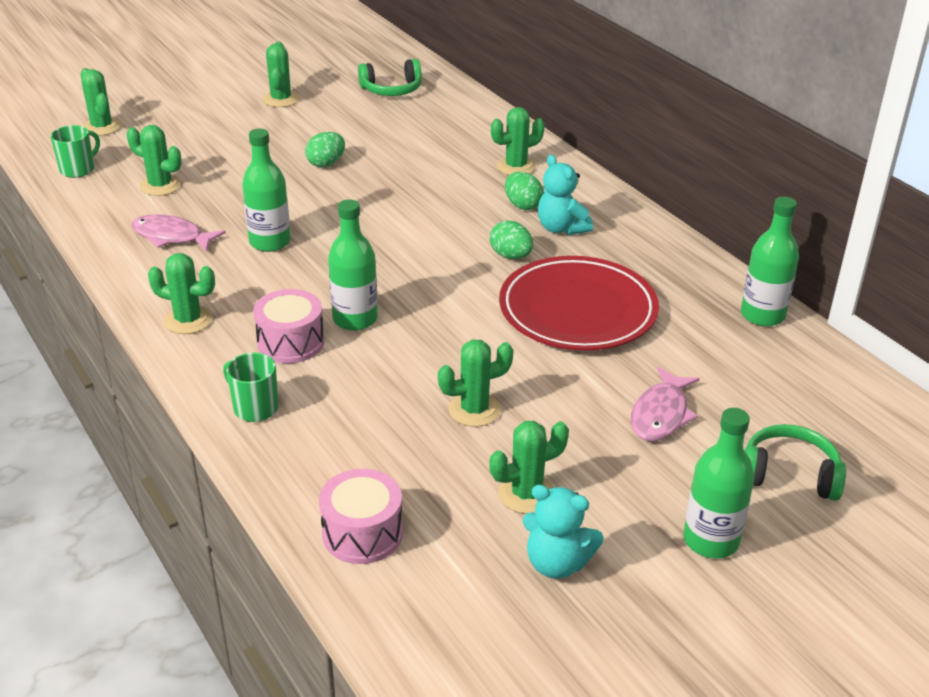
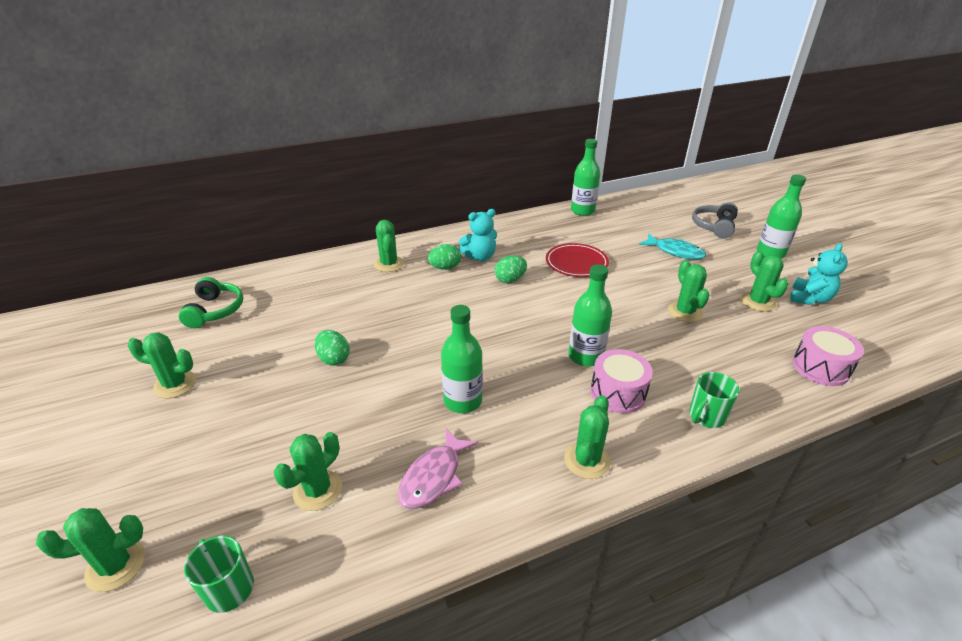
camera: 80 degrees left, 0 degrees up
red plate [499,256,659,351] -> red plate [546,243,609,277], size x0.62
pink fish [631,367,700,441] -> turquoise fish [639,233,706,259]
green headphones [744,424,846,501] -> grey headphones [692,202,738,239]

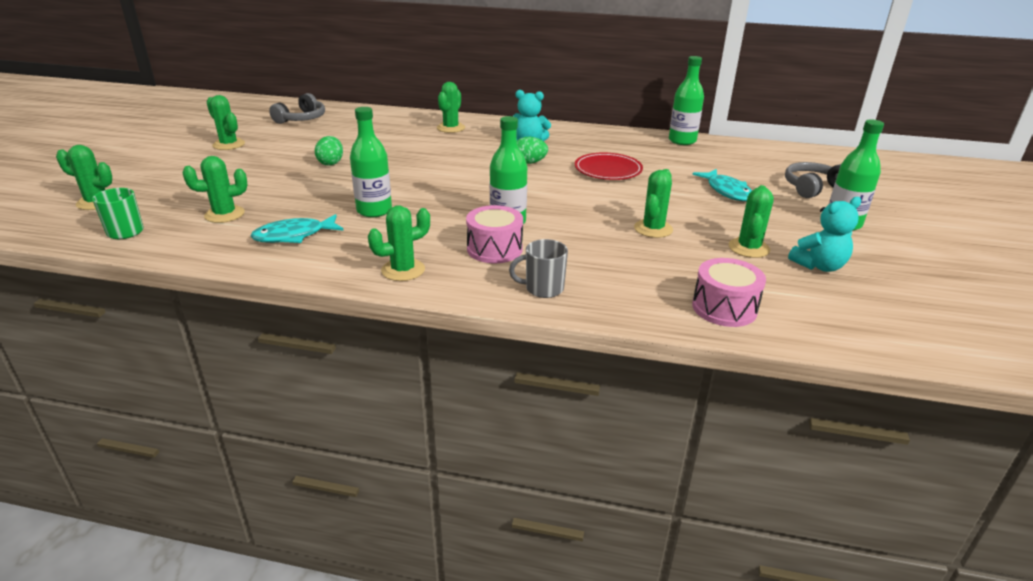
camera: 35 degrees right, 5 degrees down
green headphones [179,277,243,328] -> grey headphones [269,93,325,124]
pink fish [398,428,478,509] -> turquoise fish [250,214,344,243]
green egg [428,244,461,270] -> none
green mug [689,372,739,428] -> grey mug [509,239,568,298]

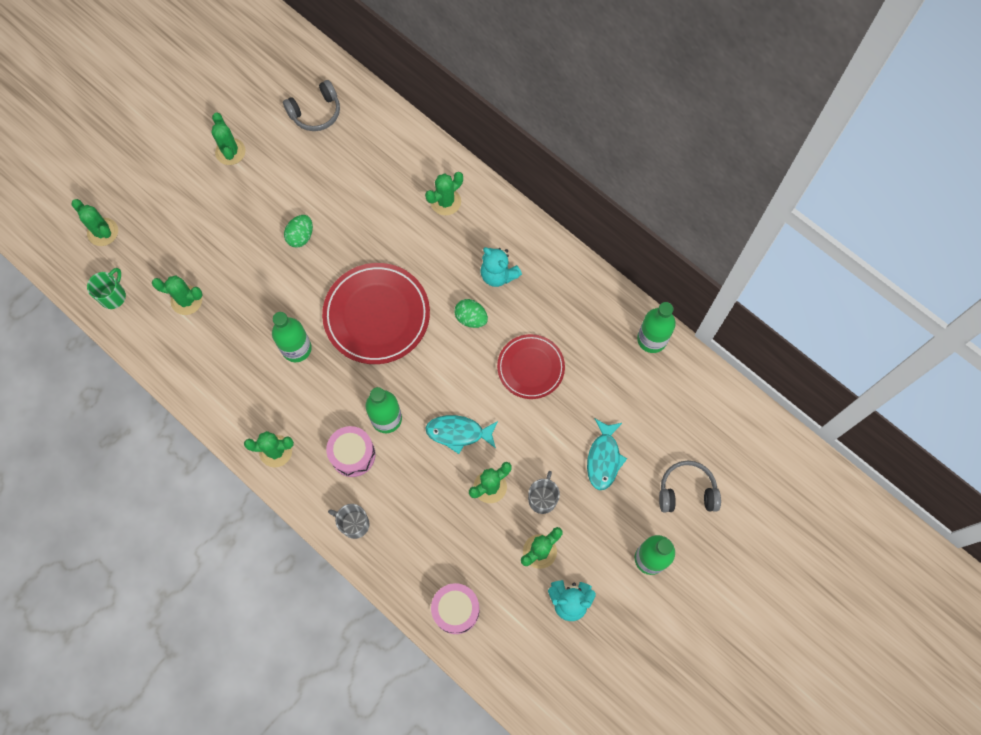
camera: 30 degrees right, 40 degrees up
turquoise fish [250,214,344,243] -> turquoise fish moved to [425,415,498,454]
none -> red plate [322,263,430,364]
none -> grey mug [528,471,560,514]

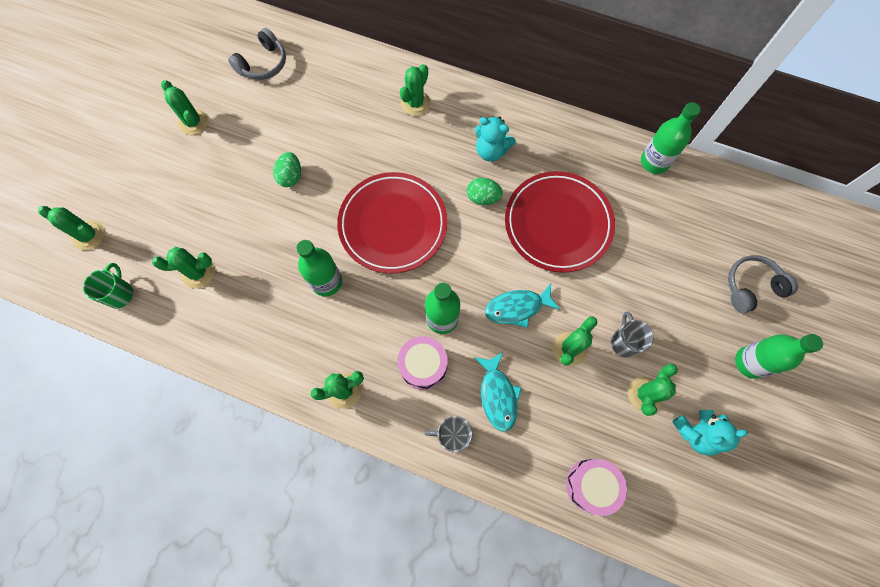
camera: 20 degrees left, 0 degrees up
red plate [497,334,565,399] -> red plate [505,171,615,273], size x1.61
turquoise fish [587,419,627,490] -> turquoise fish moved to [474,352,522,432]

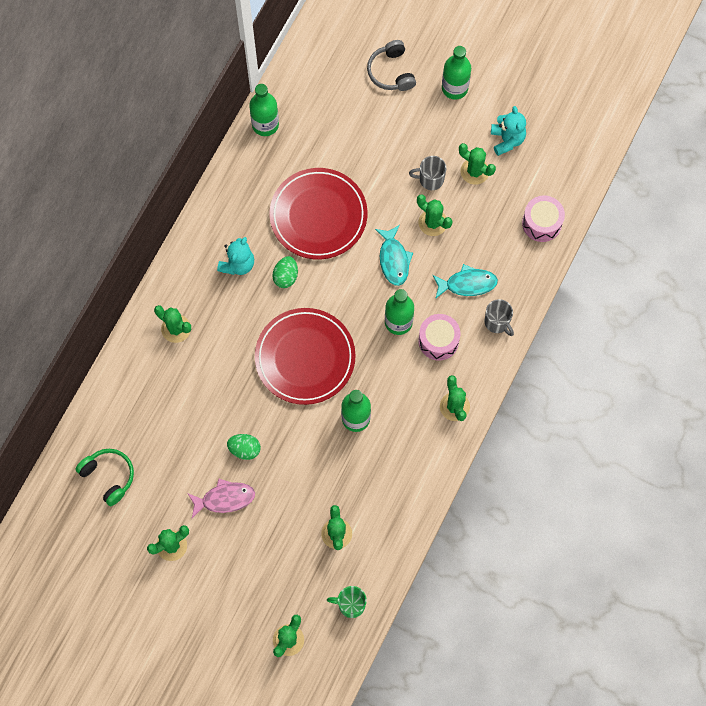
camera: 85 degrees left, 0 degrees up
grey headphones [228,28,286,80] -> green headphones [75,449,134,506]
grey mug [424,416,473,452] -> grey mug turned 45 degrees counterclockwise [484,299,514,336]
none -> pink fish [187,479,255,518]

